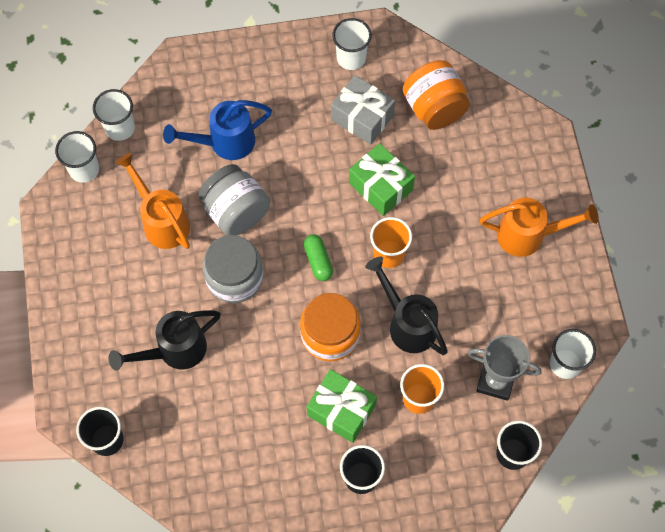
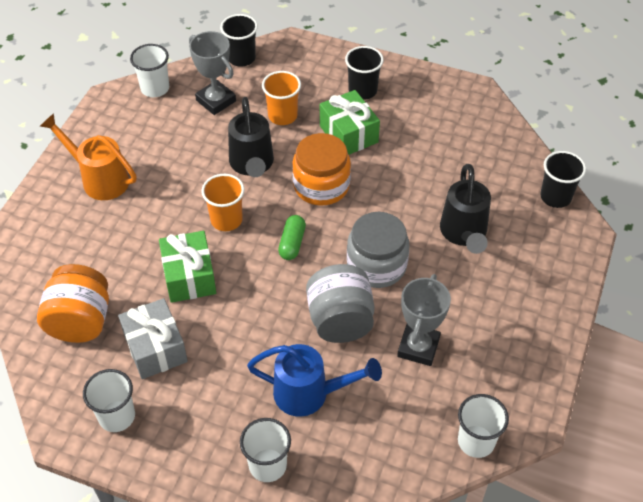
camera: 150 degrees left, 15 degrees down
white cup [93,89,135,141] -> white cup moved to [240,418,291,482]
black watering can [109,310,221,371] -> black watering can turned 90 degrees clockwise [440,164,491,254]
orange watering can [115,153,190,249] -> grey trophy [397,274,451,366]

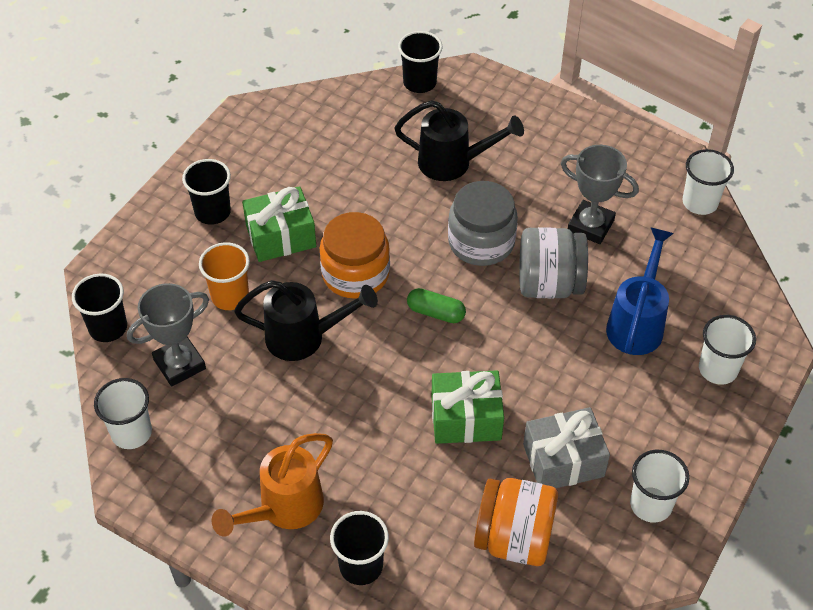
camera: 80 degrees left, 0 degrees up
orange cup [201,174,244,231] -> none
none -> black cup [330,511,389,585]

